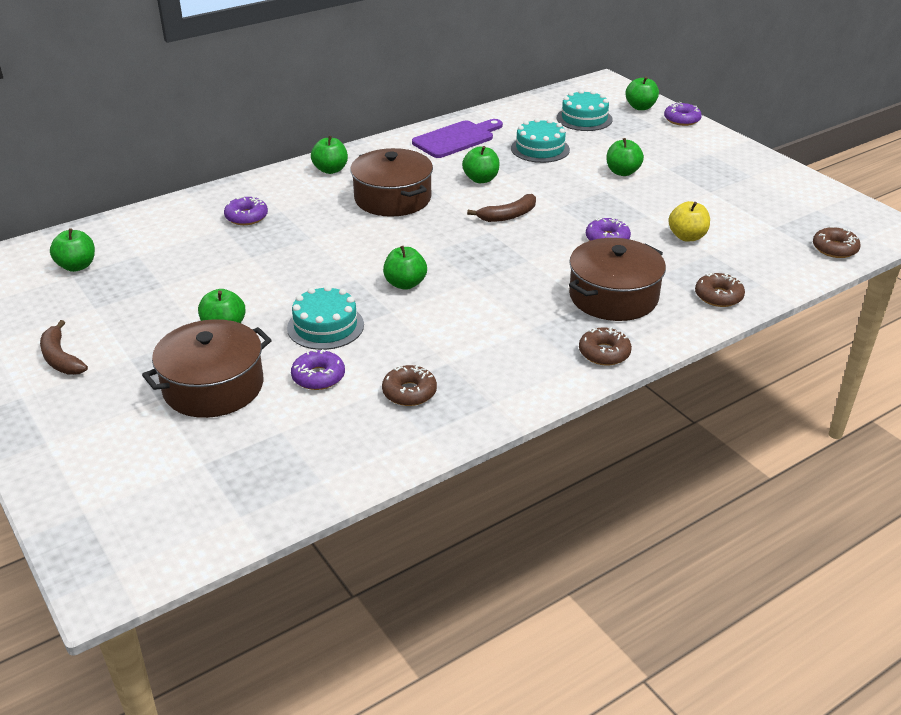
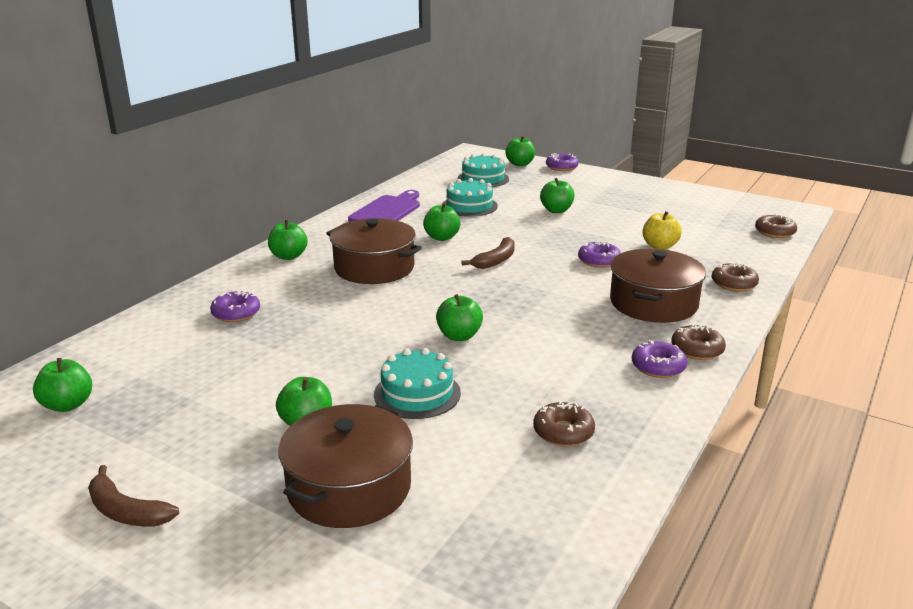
camera: 25 degrees left, 10 degrees down
purple donut [291,349,345,390] -> purple donut moved to [632,340,687,378]

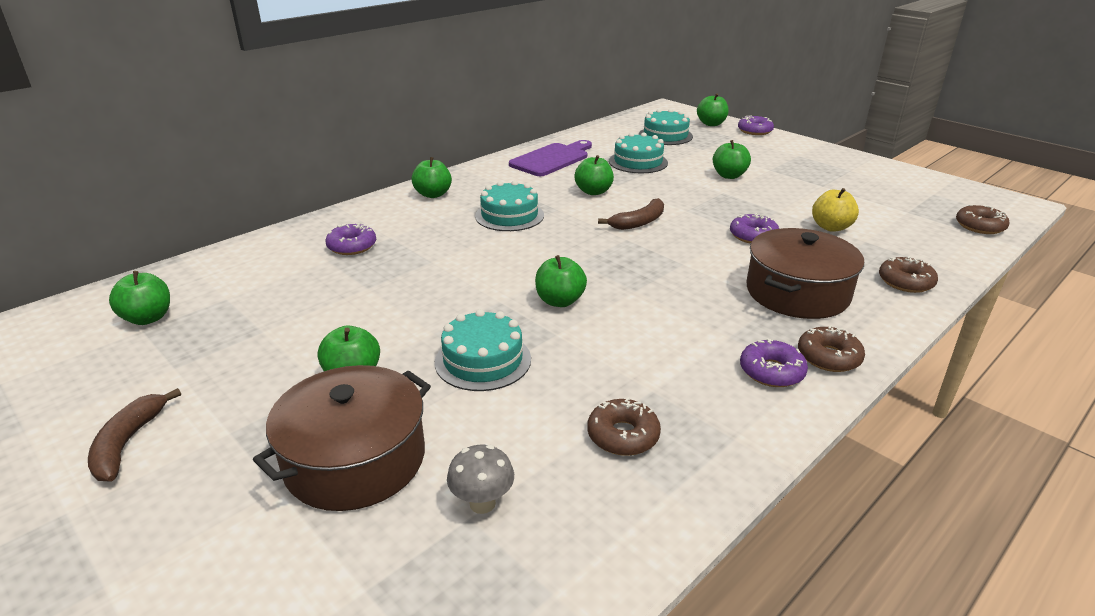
camera: 15 degrees right, 5 degrees up
brown banana [88,465,179,526] -> brown banana turned 45 degrees clockwise [88,388,181,481]
brown pot [326,218,422,284] -> turquoise cake [475,180,544,231]
none -> grey mushroom [447,445,514,514]

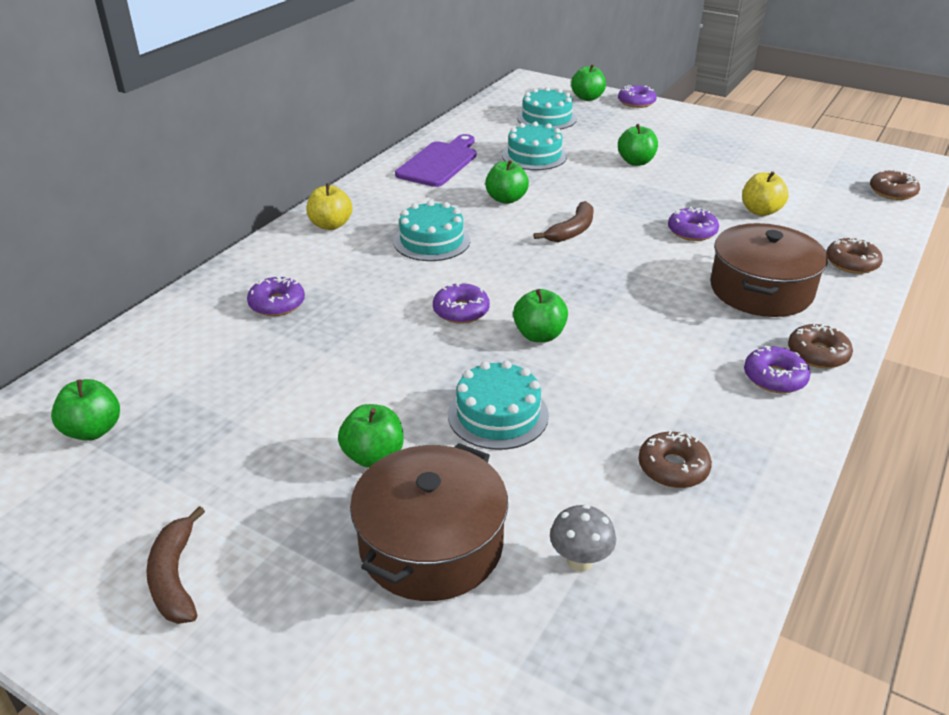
camera: 15 degrees left, 5 degrees up
green apple [412,157,452,198] -> yellow apple [307,183,352,230]
none -> purple donut [433,282,490,323]

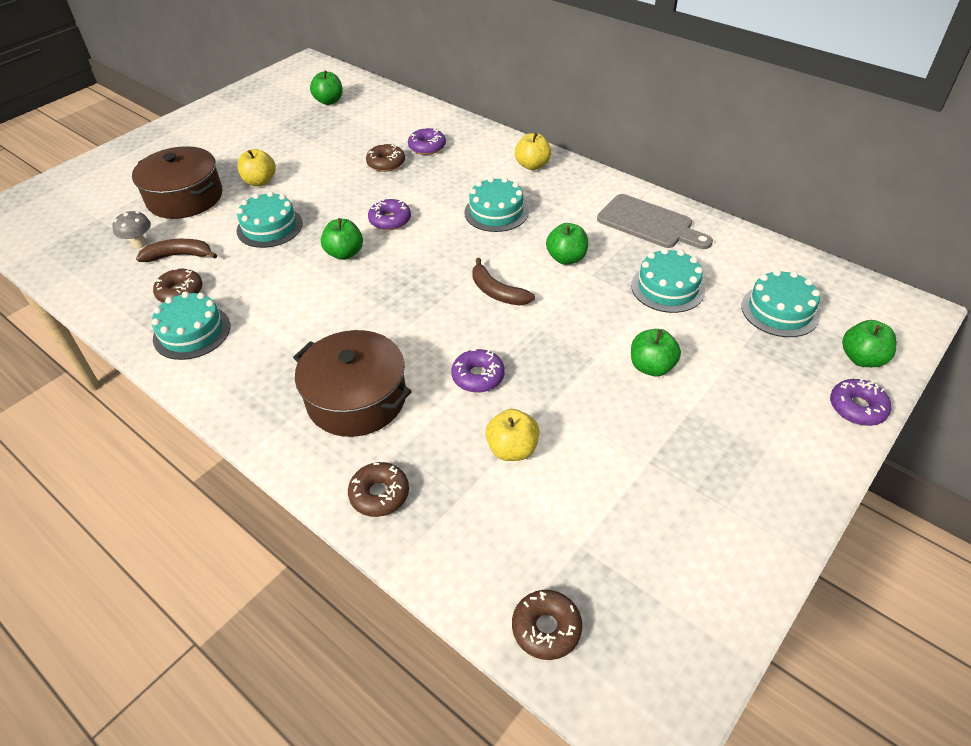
camera: 100 degrees right, 10 degrees up
brown banana [146,506,205,624] -> brown banana moved to [136,239,217,262]
green apple [338,404,403,468] -> yellow apple [237,149,276,186]
purple cutting board [395,134,476,187] -> grey cutting board [597,194,713,249]
purple donut [744,346,810,393] -> none
brown donut [788,322,853,368] -> brown donut moved to [366,144,405,172]
none -> turquoise cake [152,291,230,360]

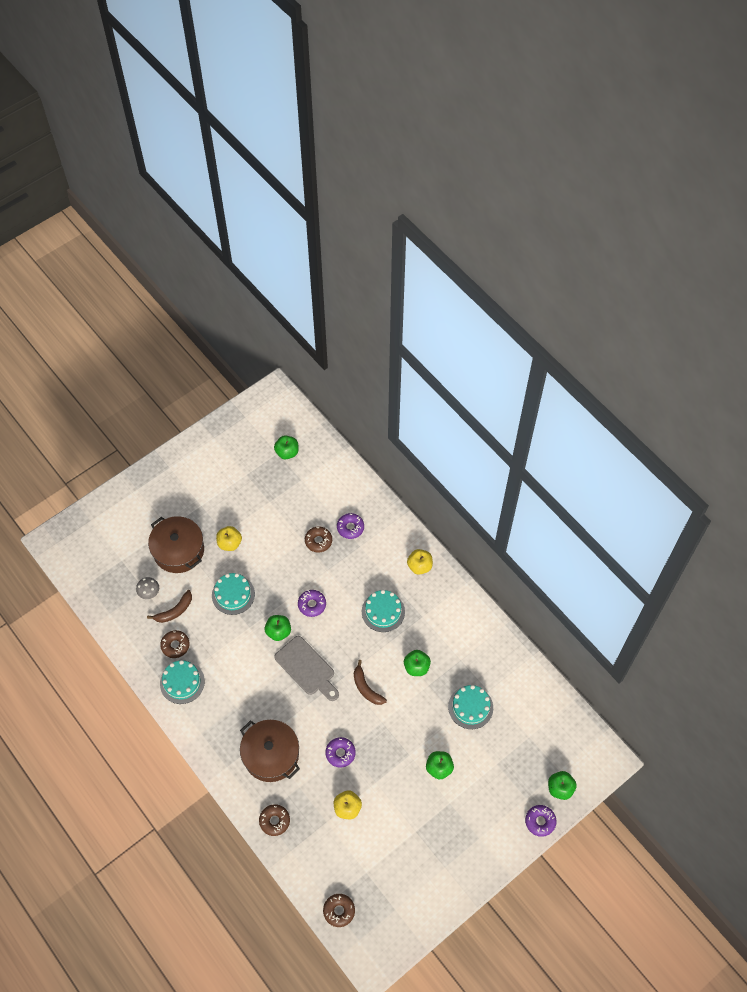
camera: 10 degrees right, 15 degrees up
brown banana [136,239,217,262] -> brown banana turned 135 degrees clockwise [147,590,192,623]
grey cutting board [597,194,713,249] -> grey cutting board moved to [274,636,339,701]
turquoise cake [741,270,820,337] -> none

